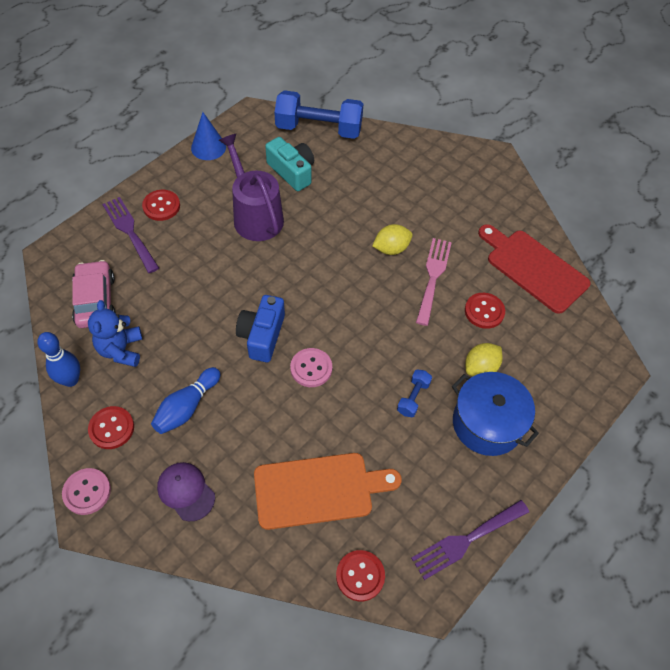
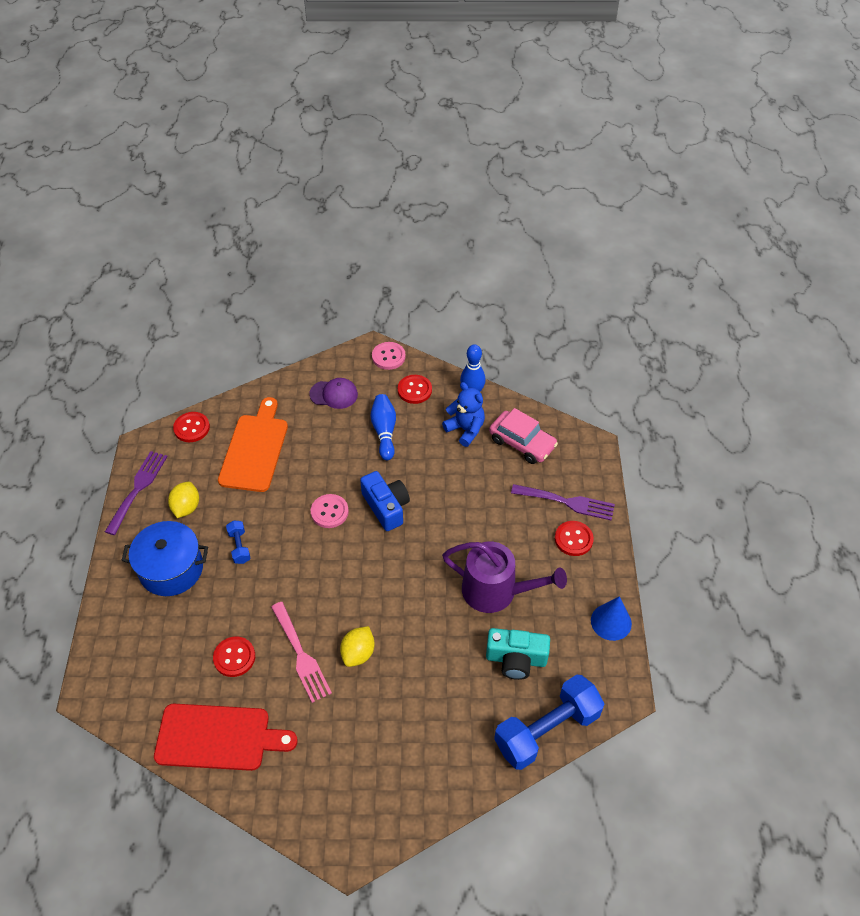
camera: 140 degrees right, 5 degrees down
orange cutting board [254,453,402,530] -> orange cutting board turned 150 degrees clockwise [218,397,288,492]
yellow lemon [465,343,502,376] -> yellow lemon moved to [168,482,199,518]

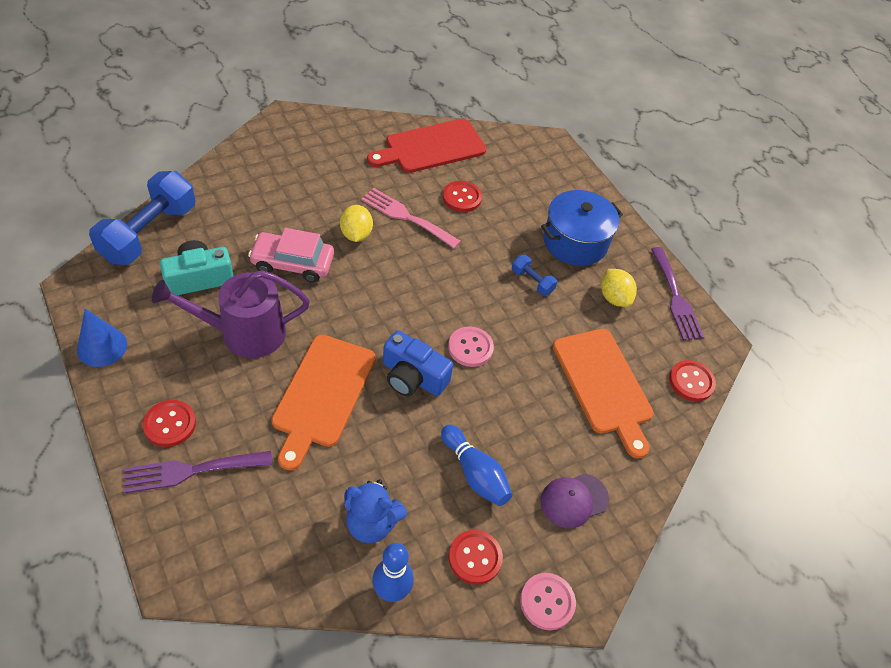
camera: 145 degrees right, 0 degrees up
pink car [489,408,558,464] -> pink car moved to [248,228,334,283]
none -> orange cutting board [271,335,376,471]

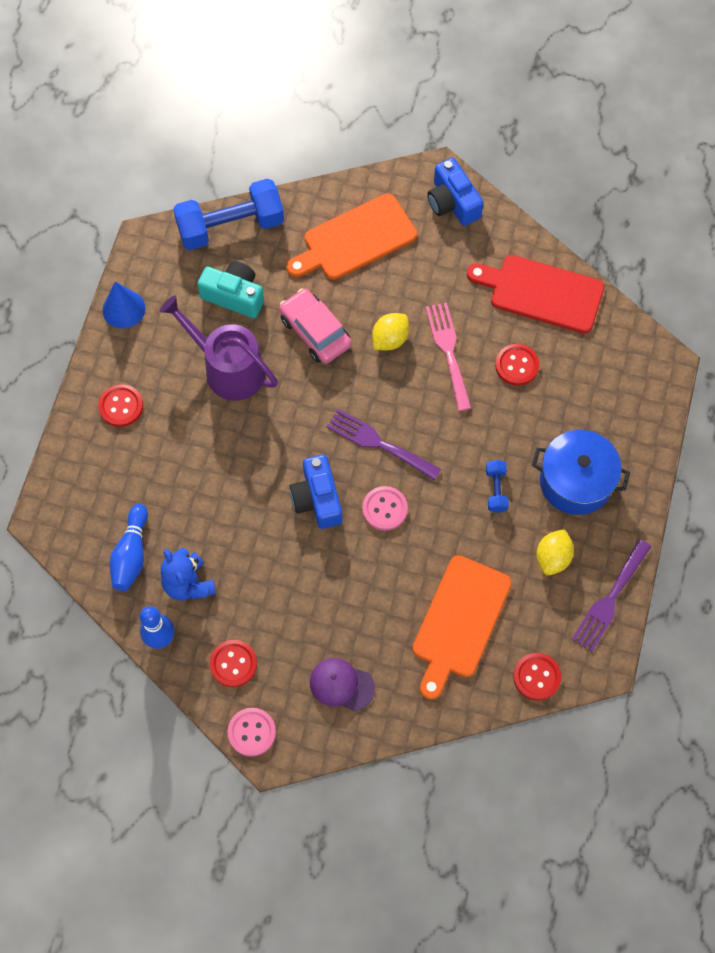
camera: 50 degrees right, 15 degrees up
purple fork [124,451,272,493] -> purple fork moved to [326,409,441,480]
orange cutting board [271,335,376,471] -> orange cutting board moved to [287,193,417,280]
blue bowling pin [441,424,512,506] -> blue bowling pin moved to [110,504,148,591]
none -> blue camera [427,158,483,226]

